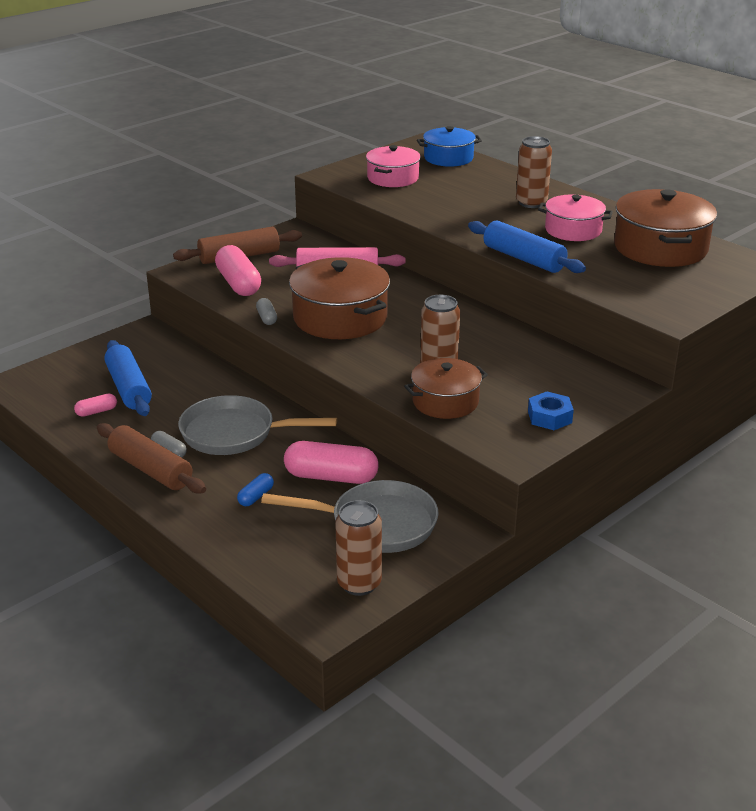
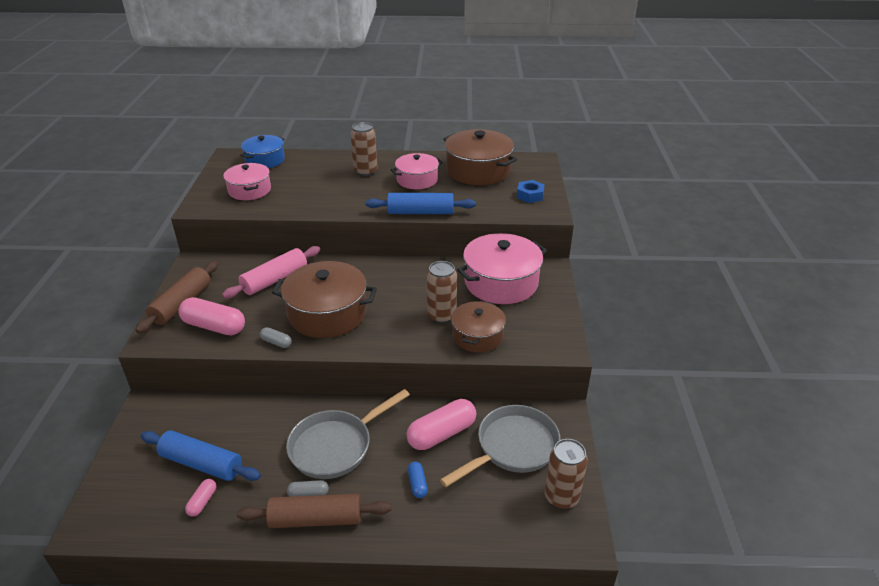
camera: 45 degrees left, 5 degrees up
blue nut [528,391,574,430] -> blue nut moved to [517,180,545,203]
none -> pink pot [457,233,547,304]

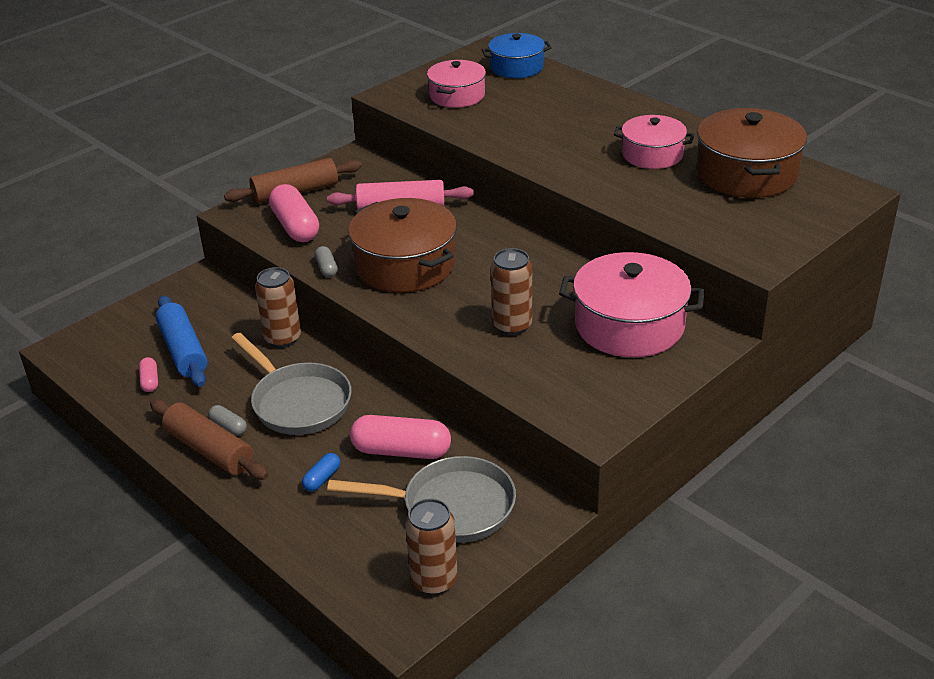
camera: 45 degrees right, 0 degrees up
pink capsule [185,479,216,517] -> pink capsule turned 75 degrees counterclockwise [139,357,158,392]
grey pan [286,389,410,479] -> grey pan turned 135 degrees counterclockwise [231,333,352,435]
brown can [350,122,377,176] -> brown can moved to [255,267,301,348]
blue rolling pin [365,193,476,214] -> none
brown pot [451,300,506,353] -> none
blue nut [517,180,545,203] -> none

